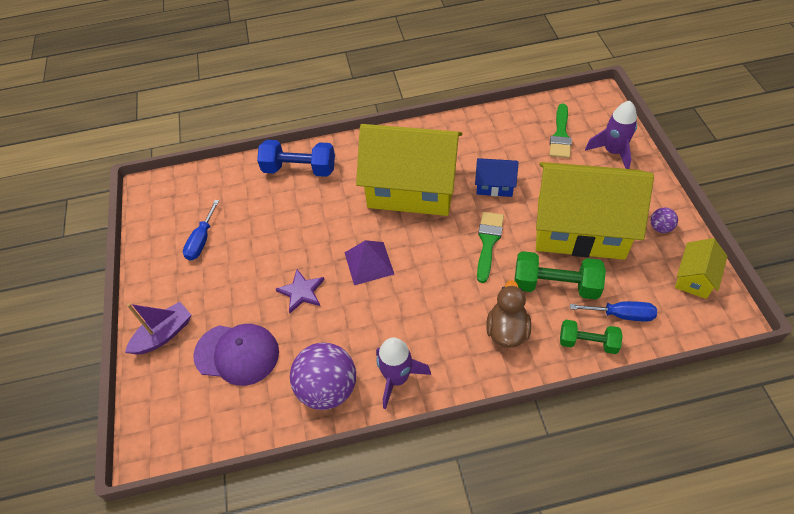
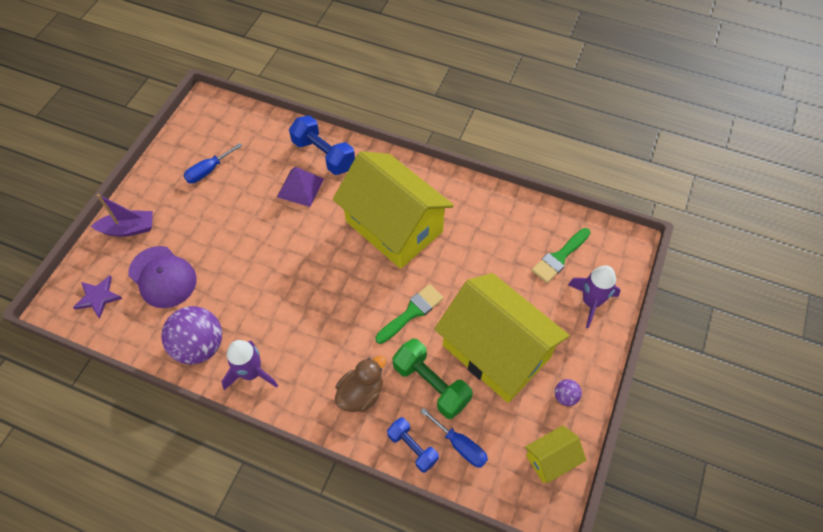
camera: 30 degrees right, 5 degrees up
purple star [276,269,324,313] -> purple star moved to [73,276,123,319]
purple pyramid [345,240,394,285] -> purple pyramid moved to [277,167,324,207]
blue house [475,158,519,197] -> none
green dumbbell [560,320,623,354] -> blue dumbbell [387,417,439,473]

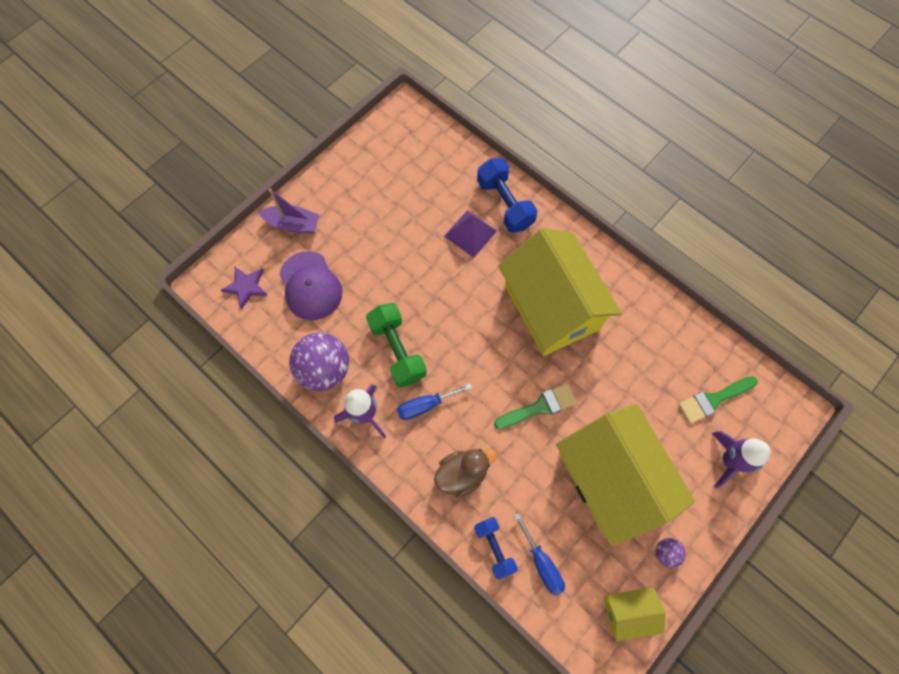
camera: 20 degrees right, 10 degrees up
blue screwdriver [184,143,243,183] -> blue screwdriver moved to [397,383,472,420]
green dumbbell [392,339,473,419] -> green dumbbell moved to [366,303,427,388]

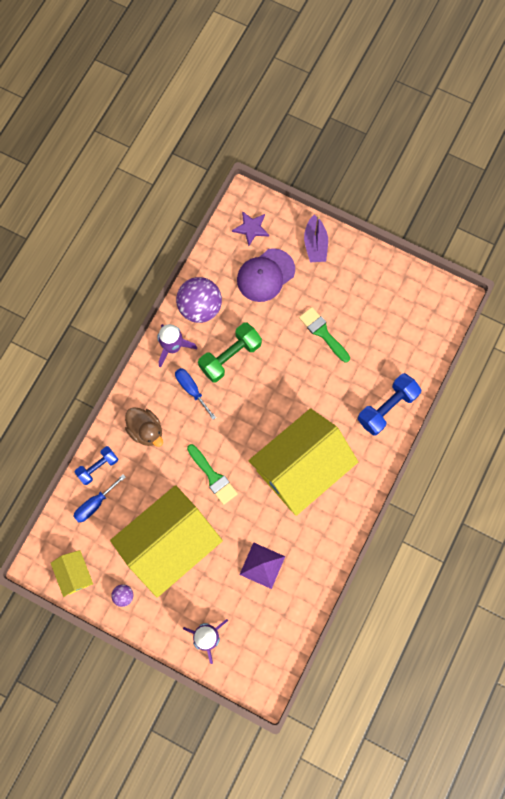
camera: 75 degrees right, 5 degrees up
purple pyramid [444,210,497,258] -> purple pyramid moved to [239,542,285,589]
green brush [678,376,758,424] -> green brush moved to [299,307,350,363]

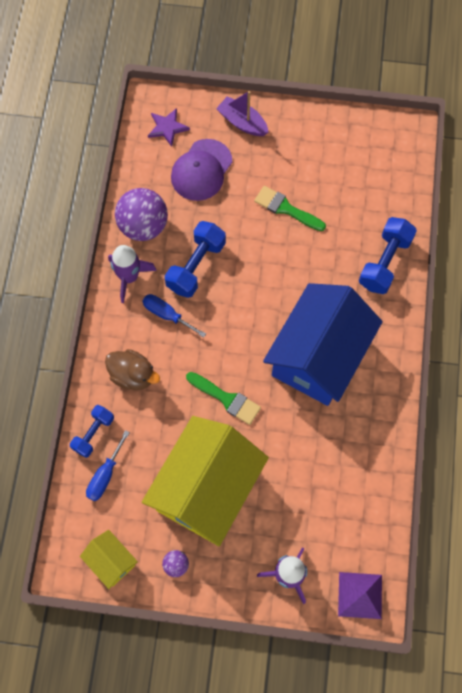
camera: 20 degrees left, 5 degrees down
green dumbbell [198,323,262,382] -> blue dumbbell [165,221,226,298]
purple pyramid [239,542,285,589] -> purple pyramid moved to [338,572,382,619]
yellow house [248,408,358,516] -> blue house [263,283,383,406]
purple boat [304,215,328,262] -> purple boat turned 150 degrees clockwise [216,91,268,136]

